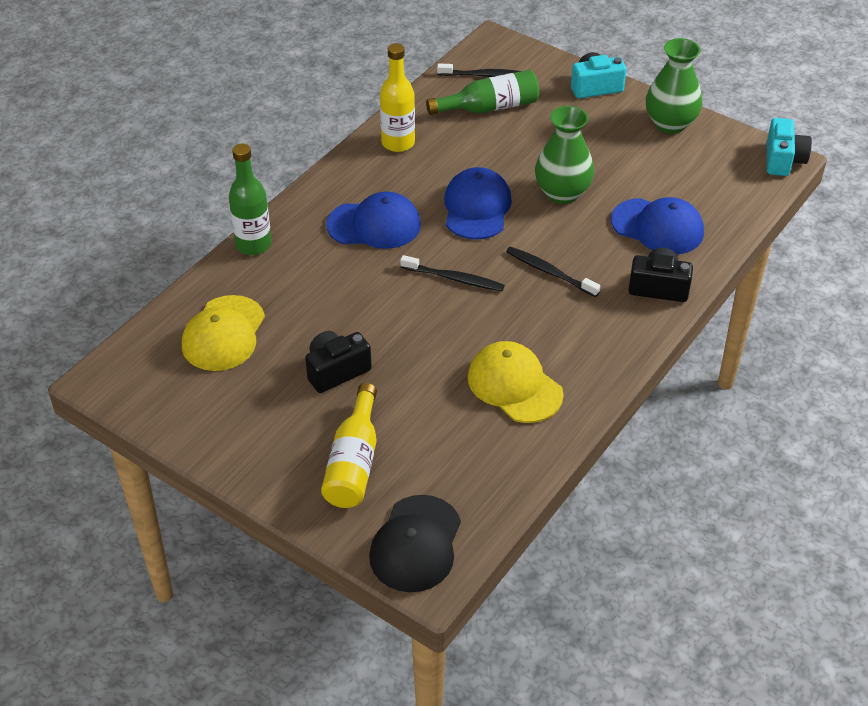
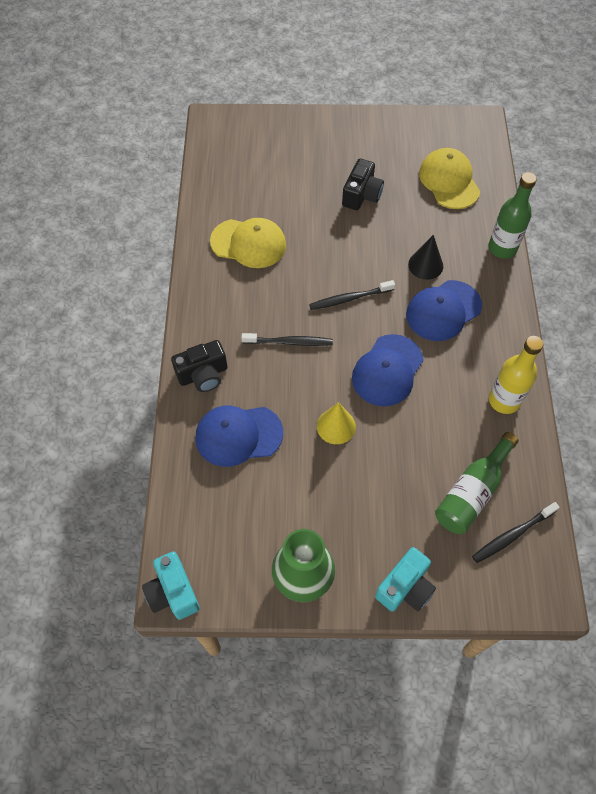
camera: 145 degrees right, 15 degrees up
yellow bottle [321,383,377,508] -> none
black cap [369,495,461,592] -> none
blue cap [444,167,512,240] -> blue cap turned 60 degrees clockwise [352,334,423,406]
green vase [535,106,594,204] -> yellow cone [317,402,356,444]
none -> black cone [408,235,443,280]

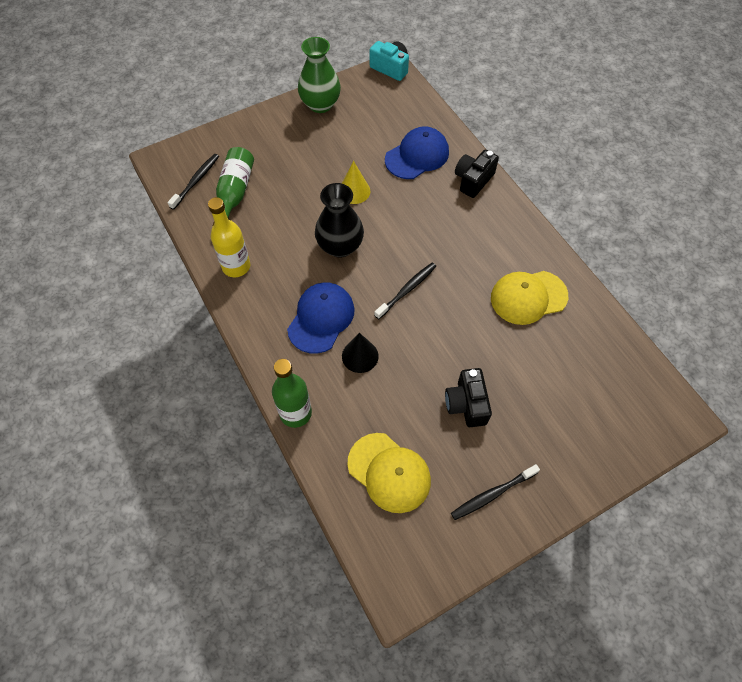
camera: 150 degrees right, 0 degrees up
black toothbrush [241,333,333,346] -> black toothbrush moved to [451,464,540,520]
blue cap [352,334,423,406] -> black vase [315,183,364,258]
turquoise camera [375,547,436,611] -> none

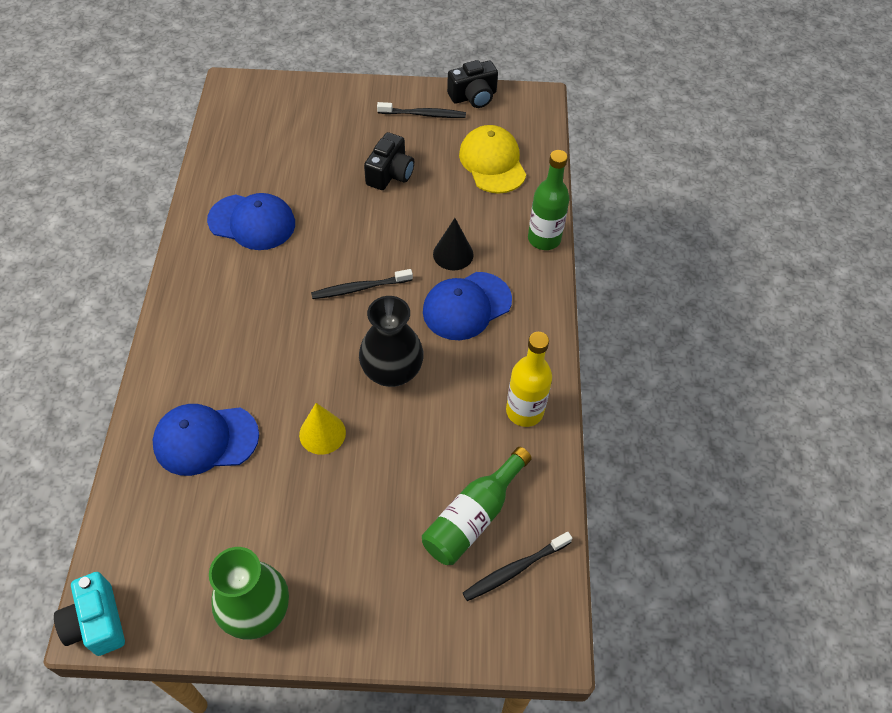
camera: 150 degrees left, 5 degrees down
black camera [455,150,499,198] -> black camera moved to [447,60,498,108]
yellow cap [491,271,568,325] -> blue cap [207,193,295,250]

